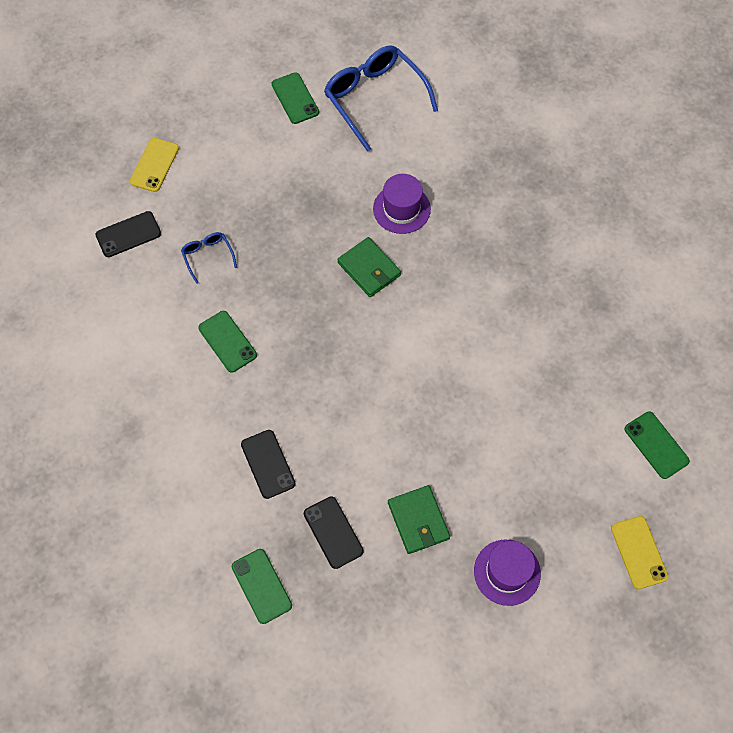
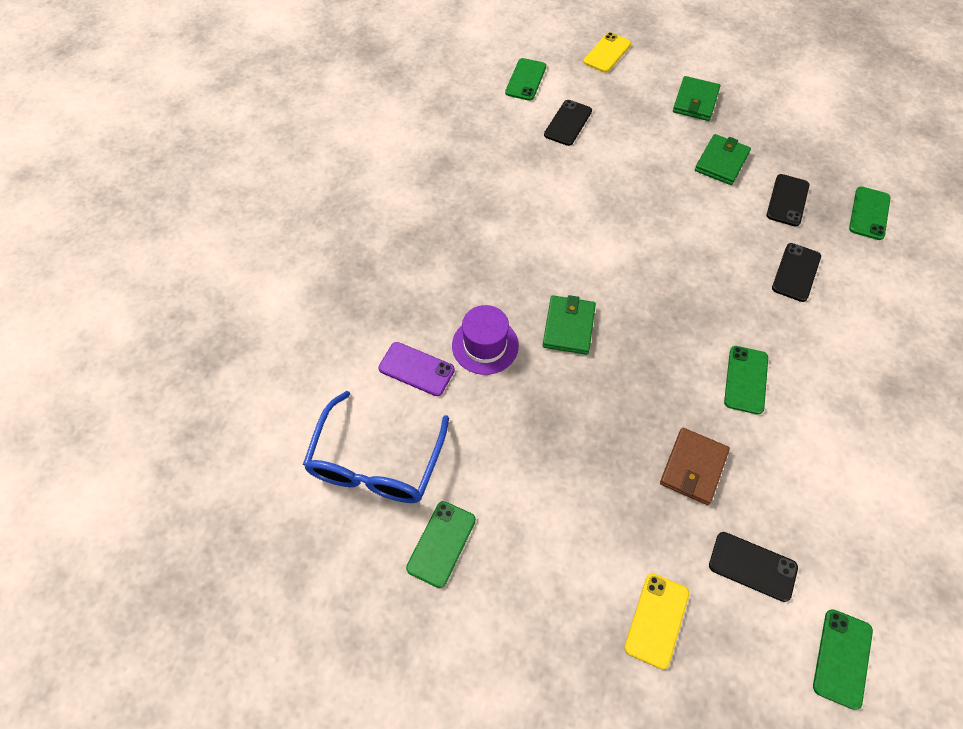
camera: 130 degrees left, 5 degrees down
yellow phone [130,138,179,192] -> yellow phone turned 45 degrees counterclockwise [624,573,689,669]
blue glasses [181,232,237,284] -> brown wallet [660,428,730,505]
purple hat [474,539,541,606] -> green wallet [673,76,720,121]
none -> purple phone [378,342,455,396]
none -> black phone [544,100,592,146]
none -> green phone [813,609,873,710]

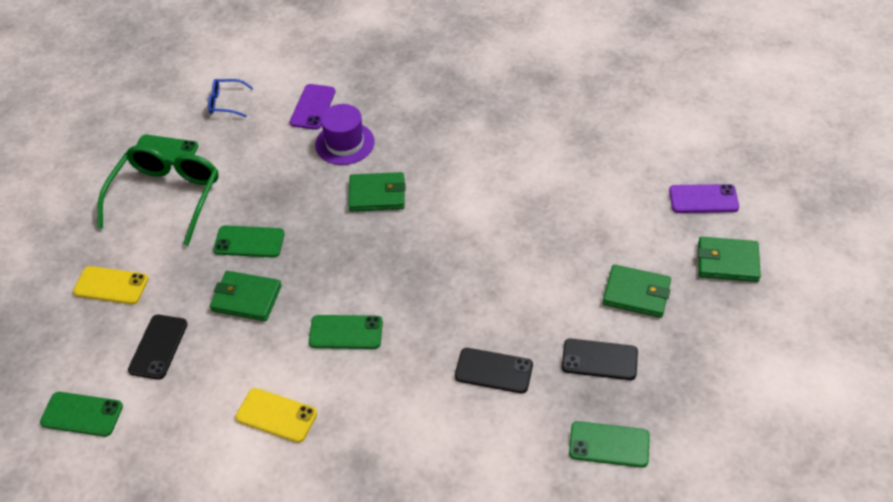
camera: 80 degrees right, 10 degrees down
blue glasses [303,391,449,503] -> blue glasses [208,79,253,117], size x0.47
green phone [505,58,546,101] -> green phone moved to [213,225,284,257]
black phone [544,100,592,146] -> none
yellow phone [583,32,631,73] -> yellow phone moved to [235,388,317,443]
brown wallet [660,428,730,505] -> green wallet [210,271,282,321]
none -> green glasses [97,145,219,246]
none -> purple phone [669,184,739,213]

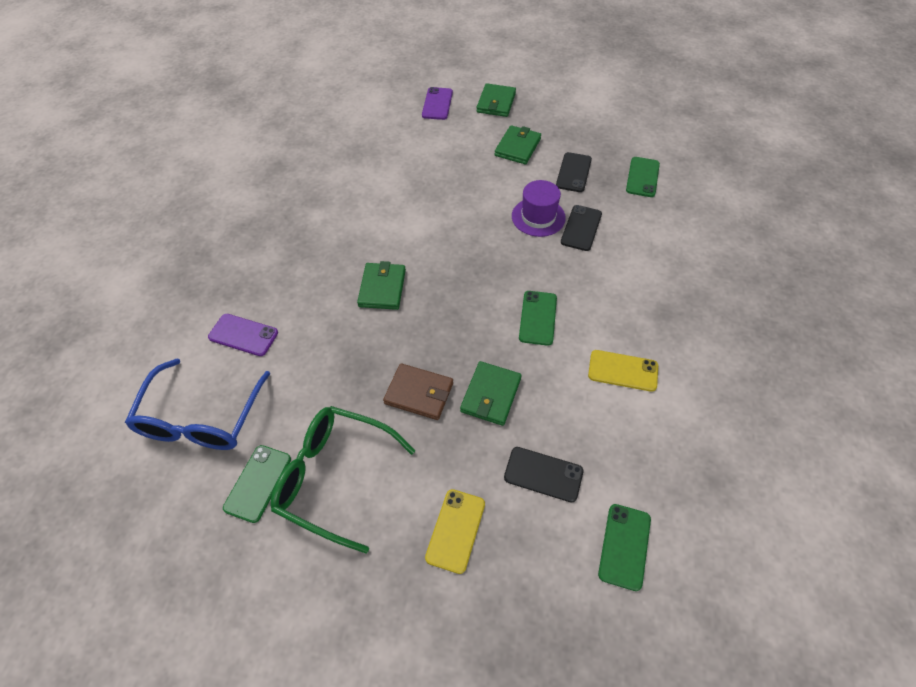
camera: 85 degrees left, 5 degrees up
blue glasses [208,79,253,117] -> blue glasses [125,359,270,450], size x2.13
green phone [213,225,284,257] -> brown wallet [383,363,453,420]
yellow phone [235,388,317,443] -> yellow phone turned 75 degrees clockwise [588,350,658,392]
purple hat [315,104,374,165] -> purple hat moved to [512,180,566,237]

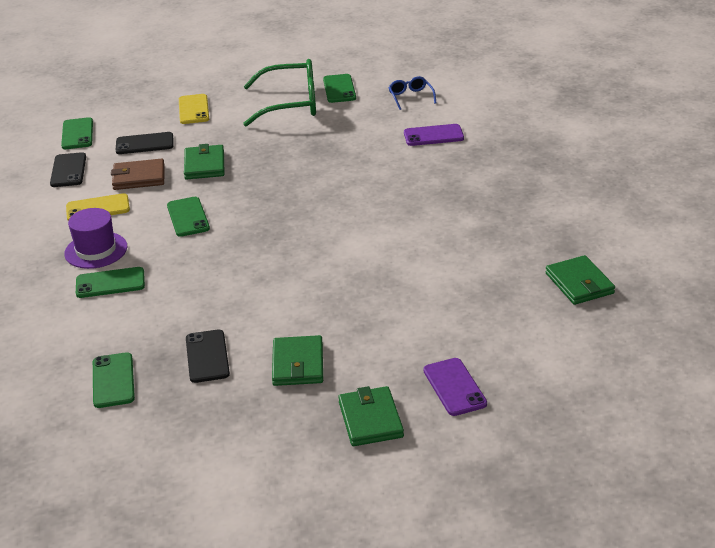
camera: 155 degrees right, 20 degrees down
blue glasses [125,359,270,450] -> blue glasses [388,76,436,110], size x0.47
green wallet [357,261,406,310] -> green wallet moved to [546,255,615,305]
brown wallet [383,363,453,420] -> brown wallet moved to [111,159,165,190]
purple hat [512,180,566,237] -> purple hat moved to [64,208,127,269]
black phone [561,205,602,251] -> black phone moved to [50,152,86,187]
none -> green phone [76,267,145,298]

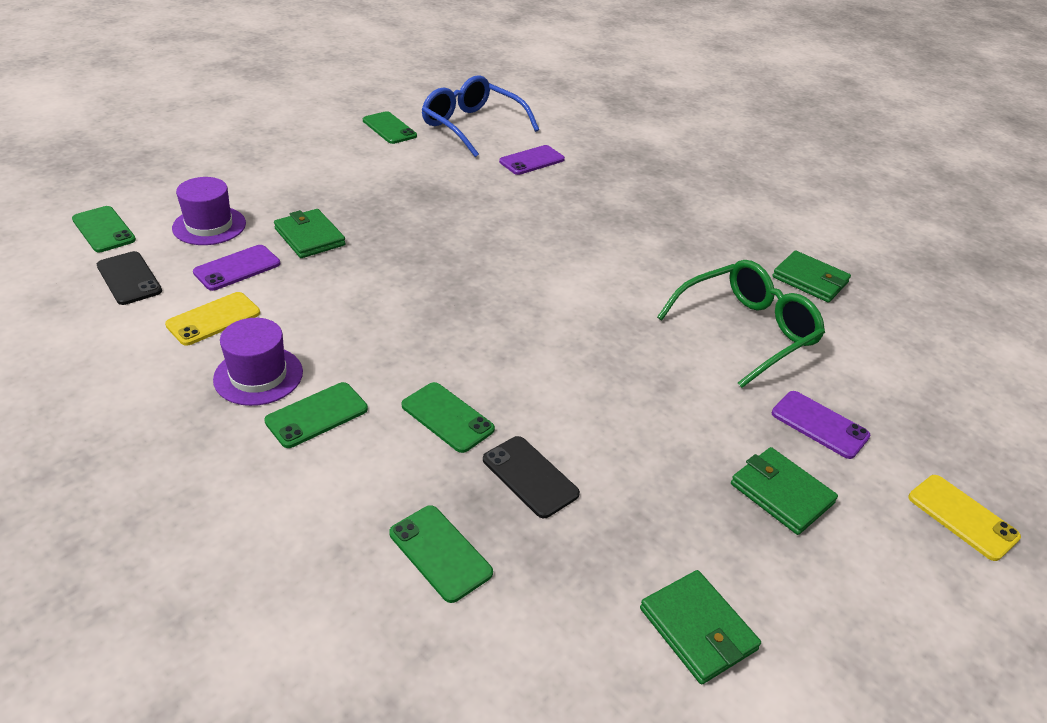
camera: 35 degrees left, 5 degrees up
brown wallet [111,159,165,190] -> purple phone [193,245,280,291]
black phone [116,132,173,154] -> purple hat [172,177,246,245]
green phone [167,197,210,237] -> green phone moved to [402,382,495,453]
yellow phone [179,94,209,124] -> yellow phone moved to [908,475,1021,561]
green glasses [243,59,316,126] -> green glasses moved to [657,260,825,388]
green wallet [272,335,323,386] -> green wallet moved to [640,570,761,685]
blue glasses [388,76,436,110] -> blue glasses [422,75,539,157], size x2.13

